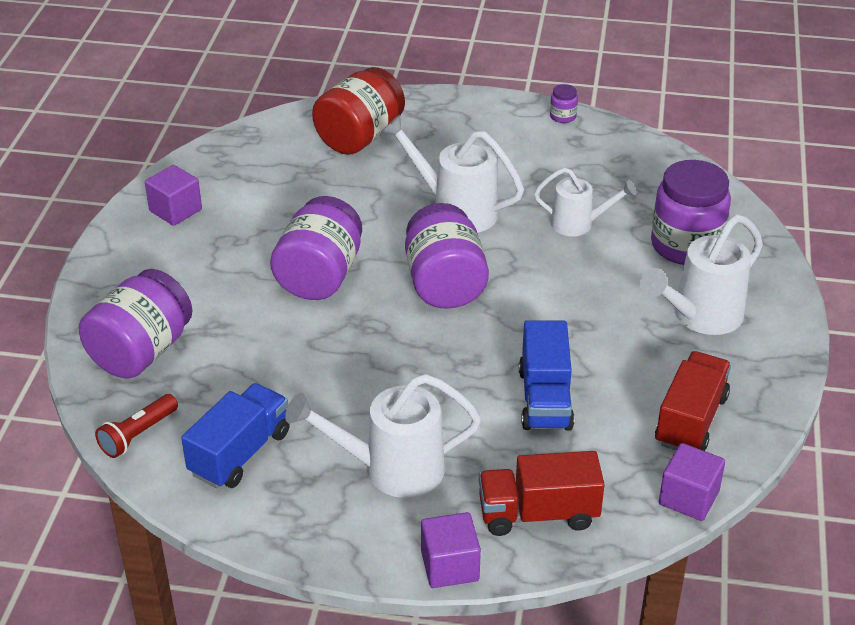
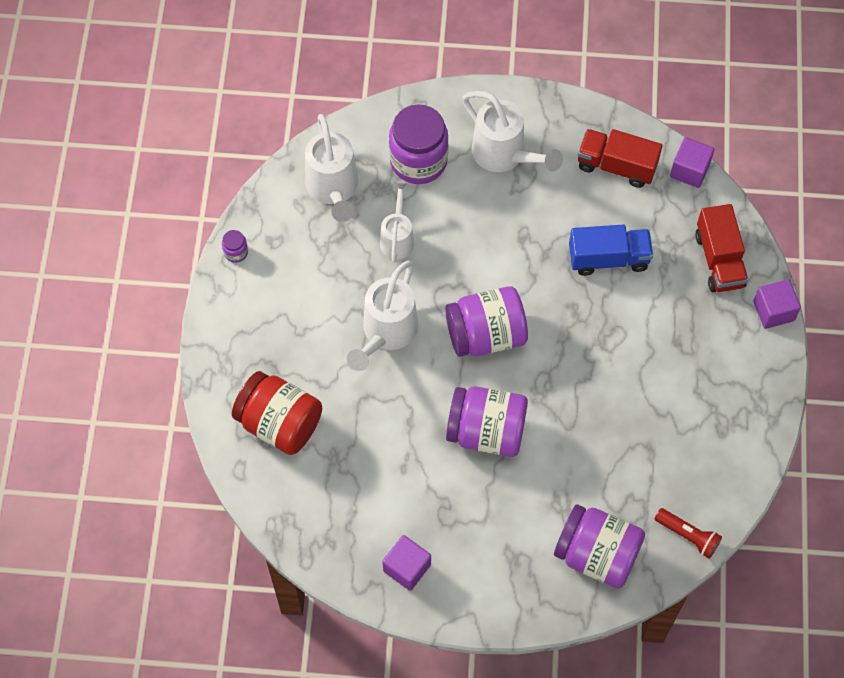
camera: 95 degrees left, 25 degrees up
blue truck [181,383,290,488] -> none
white watering can [285,374,481,498] -> white watering can moved to [305,114,358,222]

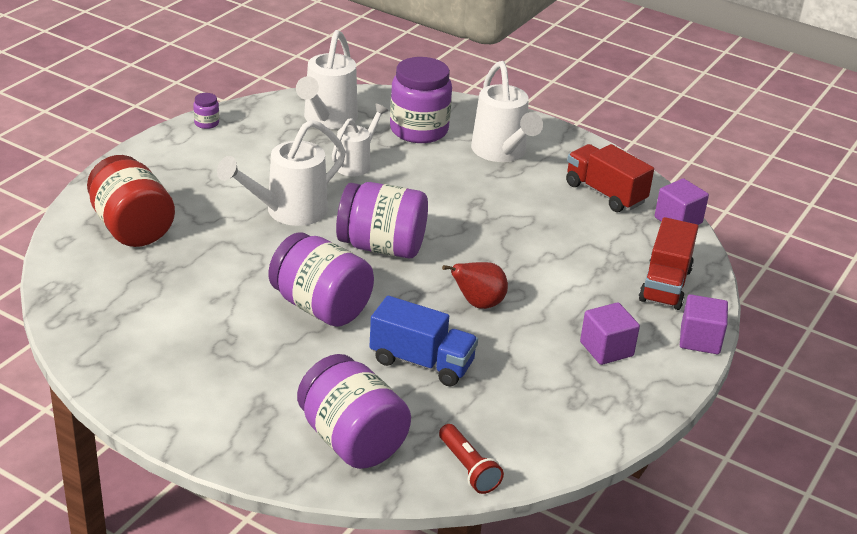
camera: 25 degrees right, 30 degrees down
purple cube [382,535,431,591] -> purple cube moved to [580,302,640,365]
blue truck [569,224,653,276] -> blue truck moved to [369,296,478,387]
none -> red pear [442,262,508,309]

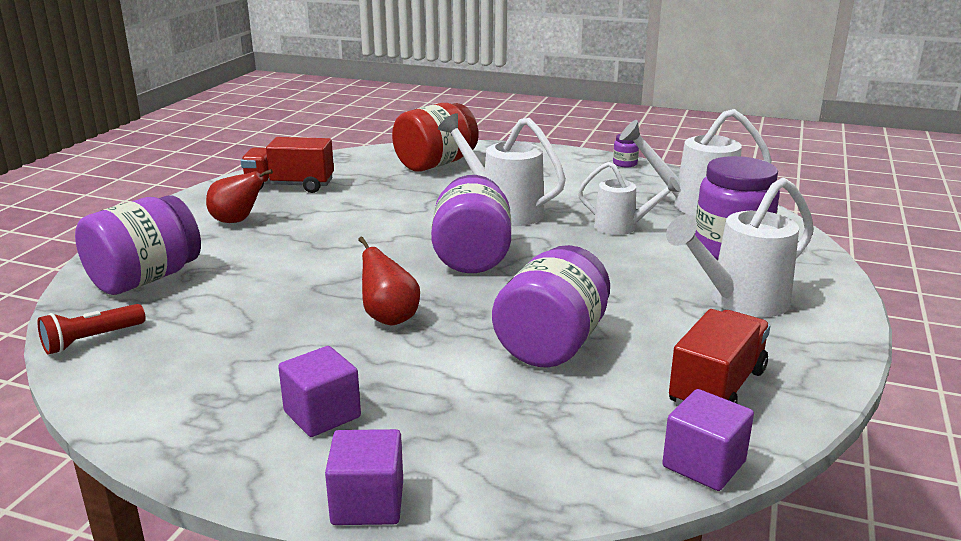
camera: 80 degrees right, 10 degrees down
purple jar [268,232,374,327] -> purple jar moved to [492,245,610,368]
blue truck [369,296,478,387] -> none
red truck [639,217,698,310] -> red truck moved to [241,137,334,193]
none -> red pear [206,169,273,223]

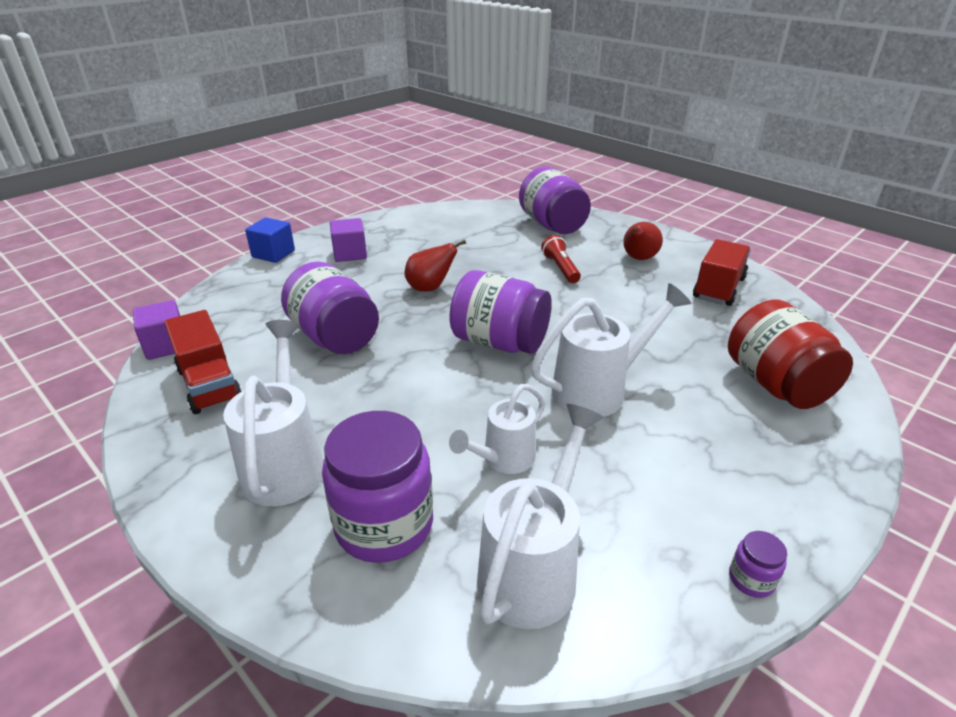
camera: 115 degrees right, 10 degrees up
red flashlight [37,304,145,355] -> red flashlight moved to [541,235,581,283]
purple cube [325,429,403,525] -> blue cube [245,218,295,263]

